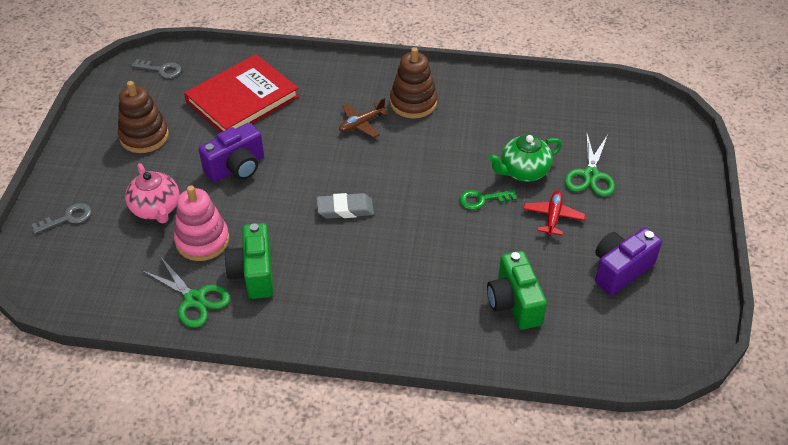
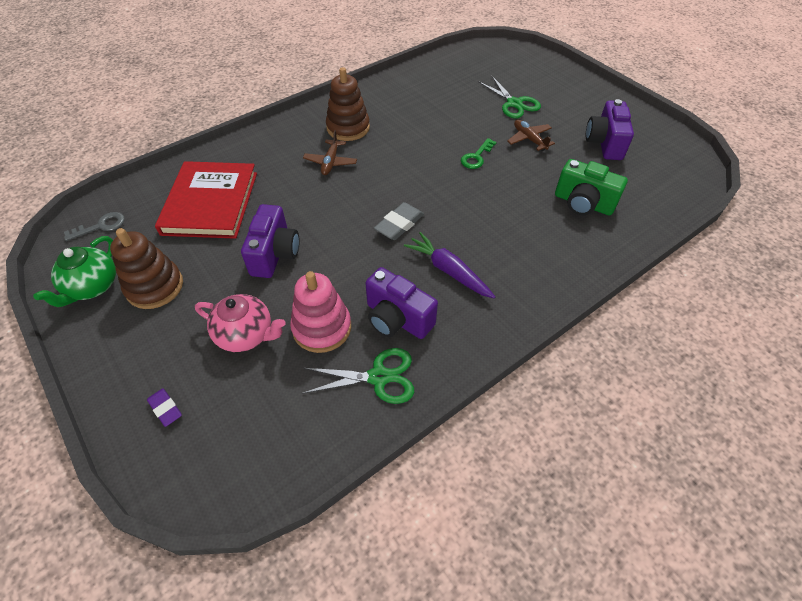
camera: 45 degrees left, 5 degrees up
grey key [31,203,91,234] -> purple eraser [147,388,182,427]
green camera [224,223,273,299] -> purple camera [365,267,438,339]
green teapot [488,134,562,182] -> green teapot moved to [33,236,116,307]
red plane [523,190,586,236] -> brown plane [507,119,555,151]
none -> purple carrot [404,232,496,298]

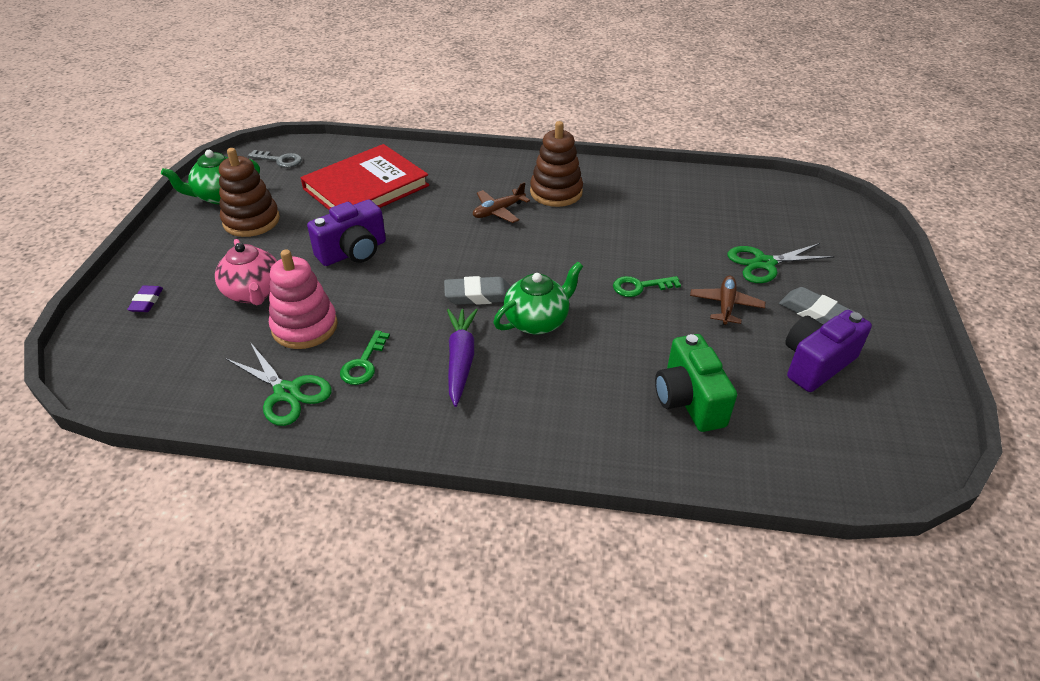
camera: 45 degrees right, 10 degrees down
purple camera [365,267,438,339] -> green key [340,330,390,385]
green scissors [478,76,541,119] -> green scissors turned 60 degrees clockwise [728,243,835,283]
none -> green teapot [493,262,583,335]
none -> grey eraser [779,287,855,324]

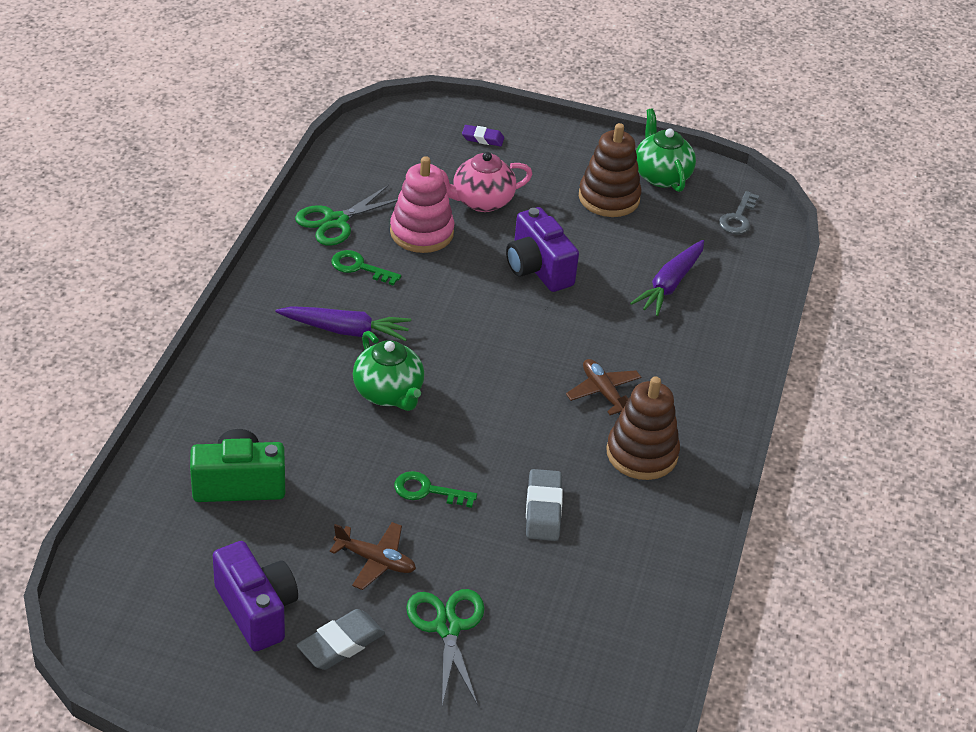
camera: 95 degrees right, 0 degrees up
red book [301,144,429,210] -> purple carrot [630,240,704,316]
grey eraser [444,276,510,305] -> grey eraser moved to [526,469,563,541]
green key [613,276,681,297] -> green key turned 75 degrees counterclockwise [394,471,477,508]

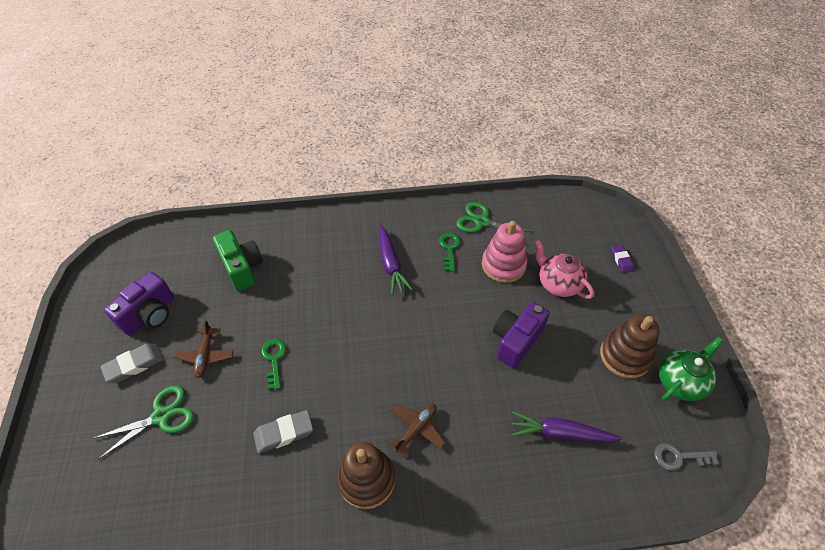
camera: 70 degrees right, 10 degrees up
grey eraser [296,609,385,670] -> grey eraser turned 60 degrees counterclockwise [101,343,164,383]
green teapot [353,331,424,411] -> none

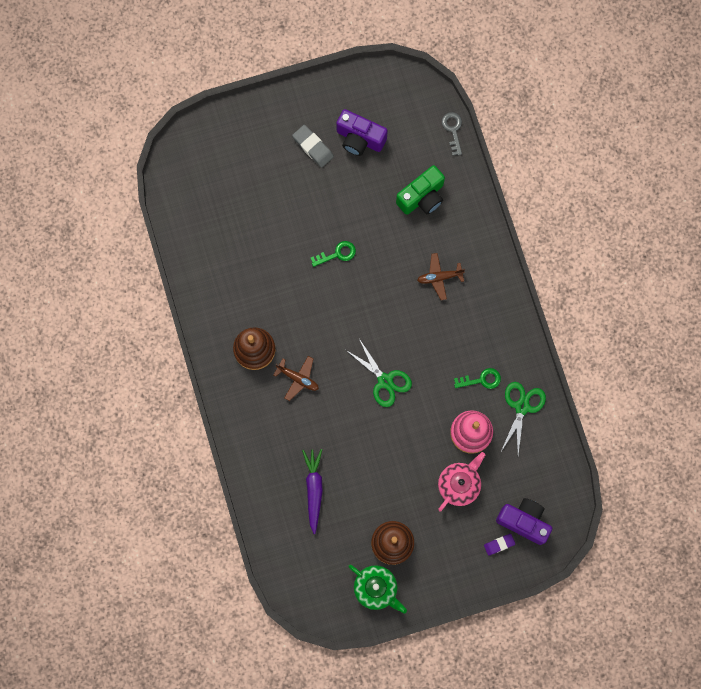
camera: 80 degrees right, 25 degrees up
green scissors [91,385,194,459] -> green scissors moved to [346,339,412,407]
brown plane [173,320,234,378] -> brown plane moved to [417,253,465,300]
grey eraser [253,410,313,454] -> none
purple carrot [379,225,413,295] -> none
purple camera [493,302,550,368] -> purple camera moved to [496,498,552,545]
grey key [654,443,719,471] -> grey key moved to [442,112,462,156]

